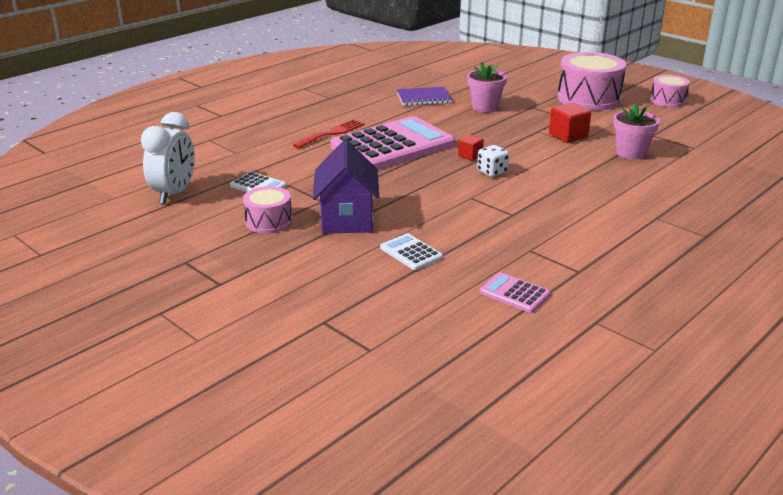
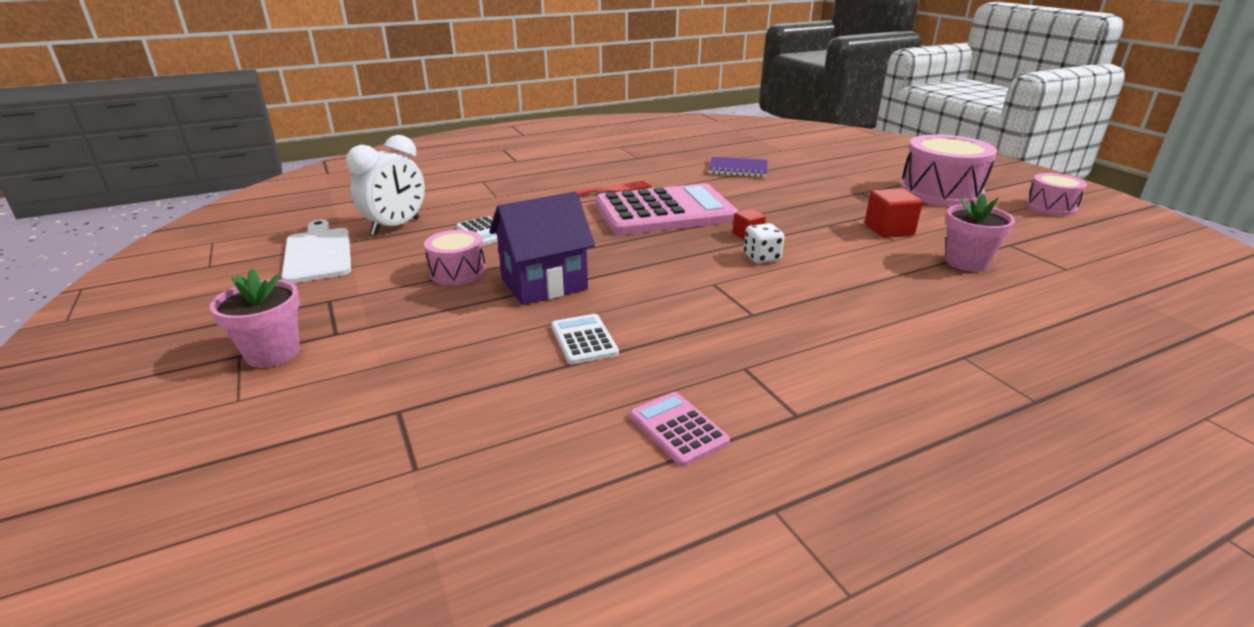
camera: 20 degrees right, 0 degrees up
purple house [313,140,379,234] -> purple house turned 45 degrees clockwise [489,192,595,305]
pink flower pot [467,62,507,112] -> pink flower pot moved to [210,269,300,368]
none -> white cutting board [281,219,351,283]

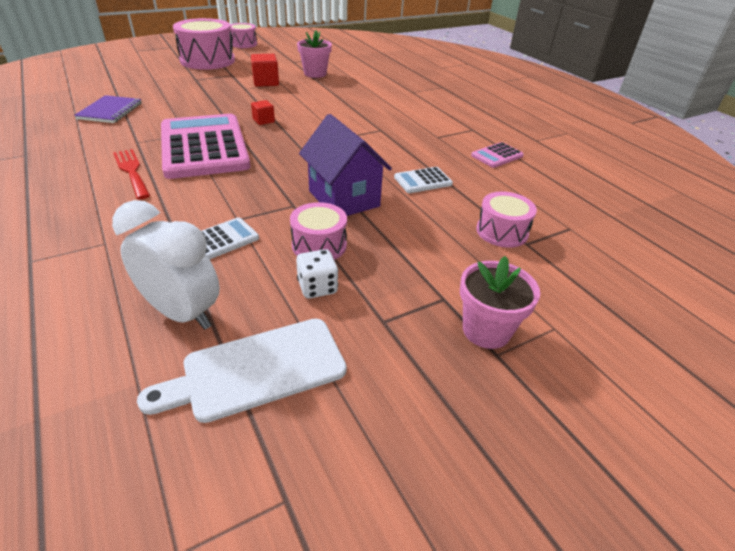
camera: 95 degrees left, 10 degrees up
white dice [744,223,785,263] -> white dice moved to [296,249,338,298]
none -> pink drum [476,192,537,248]

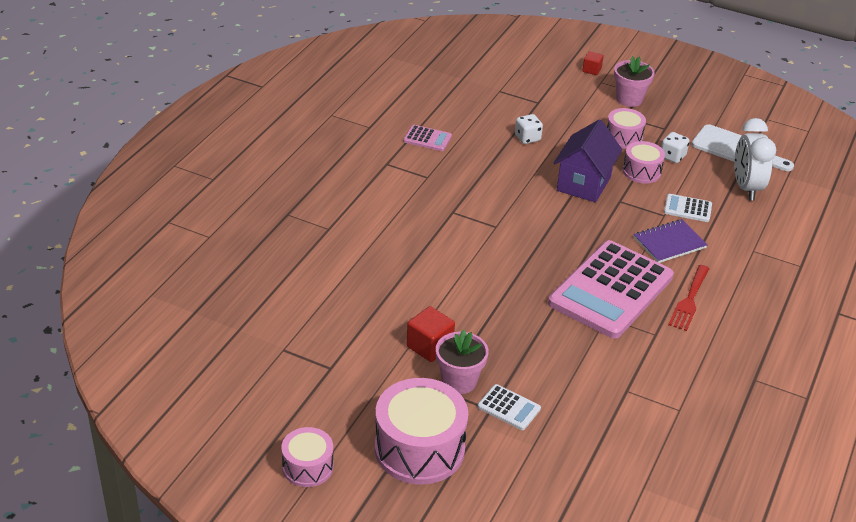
camera: 125 degrees left, 0 degrees up
purple notebook [74,95,141,123] -> purple notebook moved to [634,219,708,263]
red cube [251,100,275,125] -> red cube moved to [582,51,604,75]
pink flower pot [297,30,332,78] -> pink flower pot moved to [436,330,489,394]
white calculator [394,167,453,193] -> white calculator moved to [477,384,541,430]
pink drum [476,192,537,248] -> pink drum moved to [607,108,646,149]
none -> white dice [515,114,543,144]

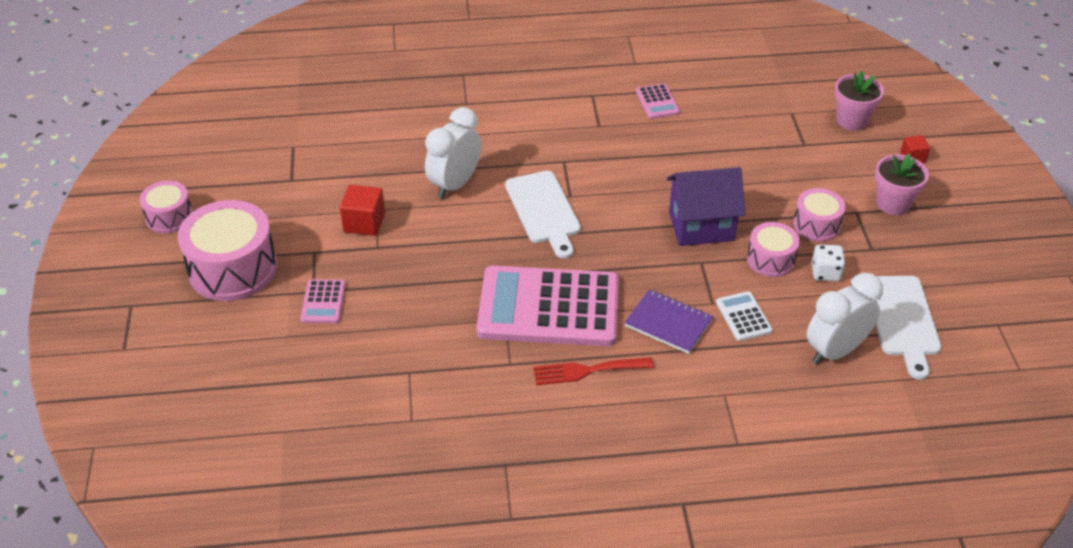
camera: 60 degrees right, 5 degrees up
pink flower pot [436,330,489,394] -> pink flower pot moved to [835,71,884,131]
white calculator [477,384,541,430] -> pink calculator [301,280,346,323]
white dice [515,114,543,144] -> none
none -> white clock [425,107,481,199]
none -> white cutting board [505,171,581,259]

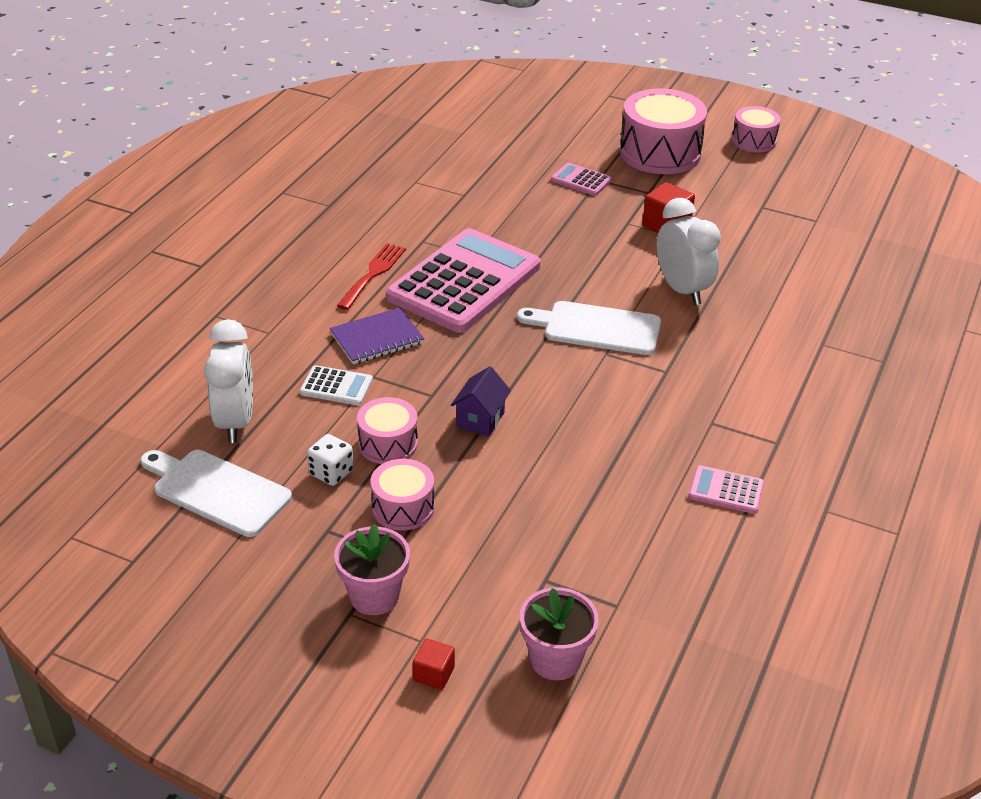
camera: 120 degrees right, 5 degrees down
purple house [667,167,745,246] -> purple house [451,366,511,437], size x0.57

